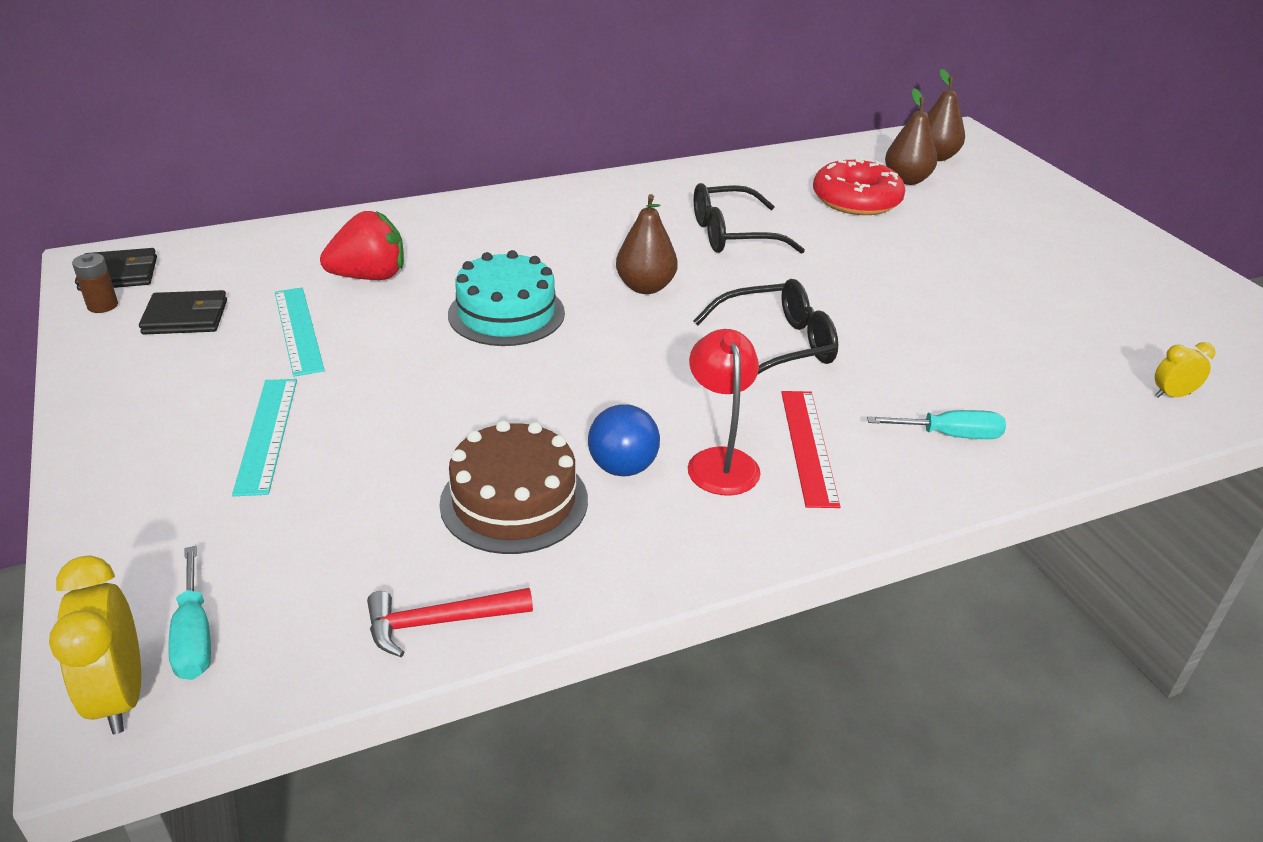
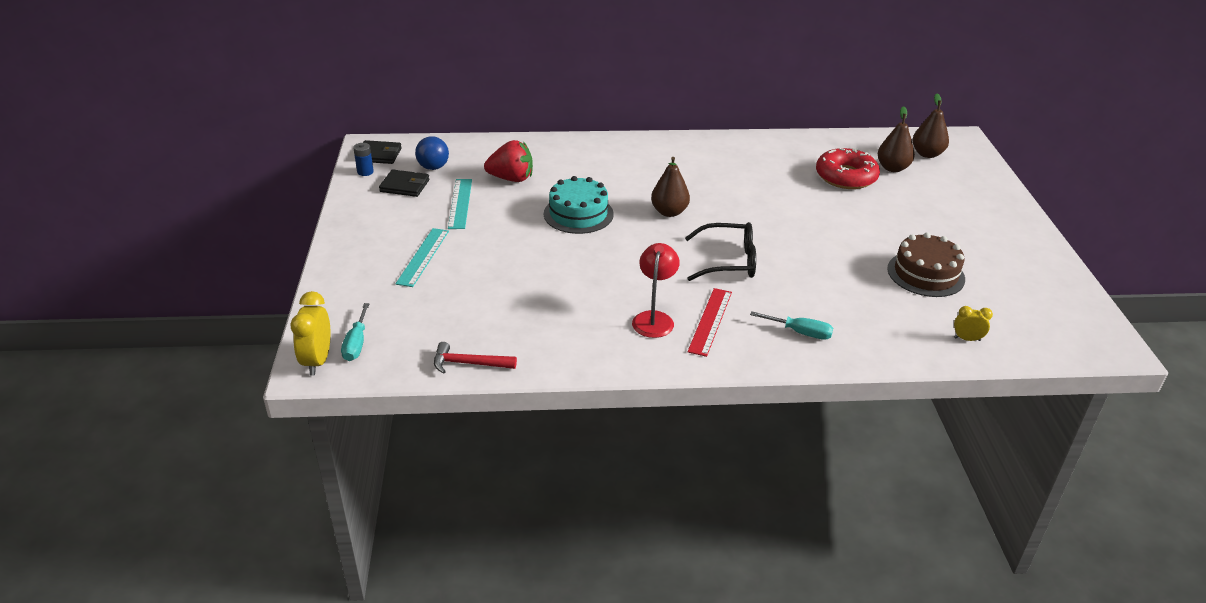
camera: 20 degrees right, 0 degrees up
brown battery [72,253,118,313] -> blue battery [353,143,374,176]
brown cake [439,420,588,554] -> brown cake moved to [887,232,965,297]
blue ball [588,404,660,476] -> blue ball moved to [415,136,449,170]
black glasses [694,183,805,254] -> none

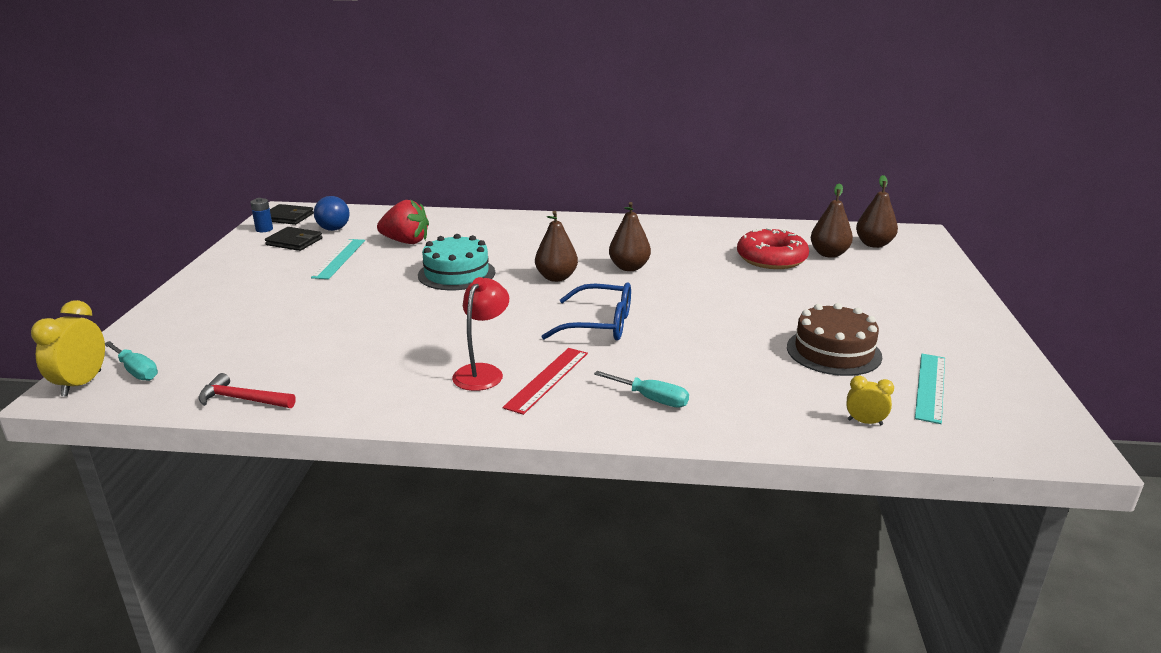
camera: 10 degrees right, 10 degrees down
turquoise screwdriver [341,303,369,361] -> turquoise screwdriver turned 60 degrees counterclockwise [105,341,158,381]
turquoise ruler [395,228,449,287] -> turquoise ruler moved to [915,354,945,424]
black glasses [685,222,756,281] -> blue glasses [541,283,631,341]
none -> brown pear [609,202,651,271]

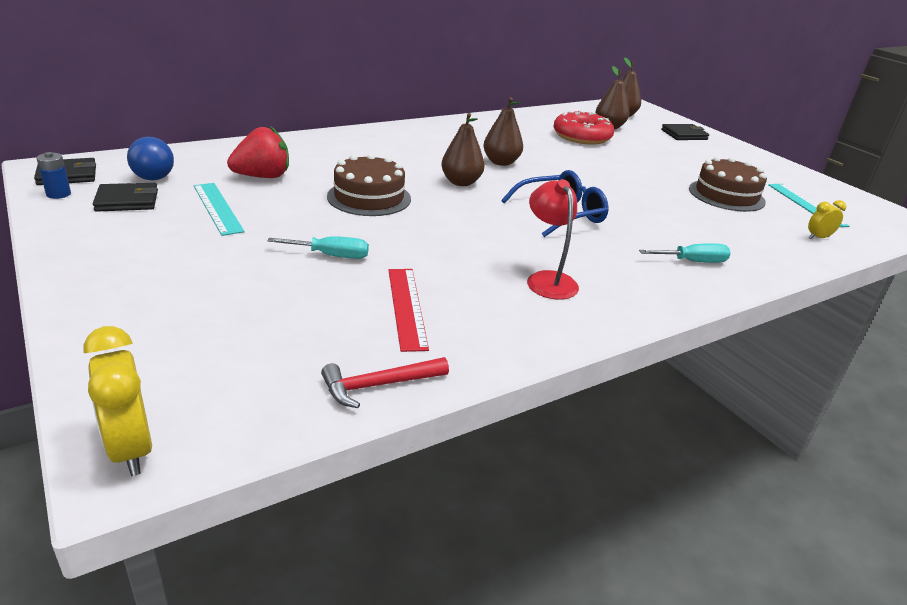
camera: 40 degrees left, 5 degrees up
turquoise screwdriver [105,341,158,381] -> turquoise screwdriver moved to [267,236,369,259]
turquoise cake [418,234,495,290] -> brown cake [327,154,411,216]
red ruler [503,348,588,415] -> red ruler moved to [389,269,429,352]
none -> black wallet [661,124,709,140]

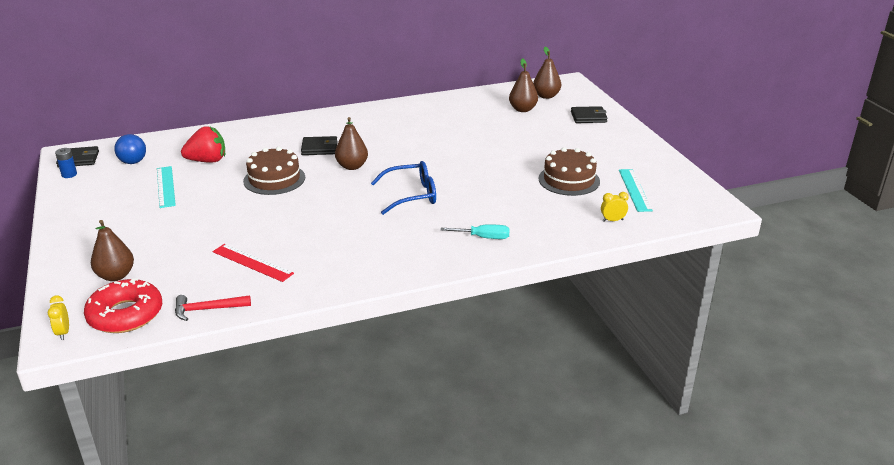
camera: 15 degrees right, 0 degrees up
yellow clock [84,326,152,476] -> yellow clock [48,295,69,340], size x0.58
black wallet [93,183,158,212] -> black wallet moved to [301,136,338,155]
turquoise screwdriver [267,236,369,259] -> none
red ruler [389,269,429,352] -> red ruler turned 60 degrees counterclockwise [213,244,294,282]
brown pear [484,97,523,166] -> brown pear moved to [91,220,134,281]
red lamp [527,179,579,300] -> none
red donut [553,110,614,145] -> red donut moved to [84,278,162,333]

